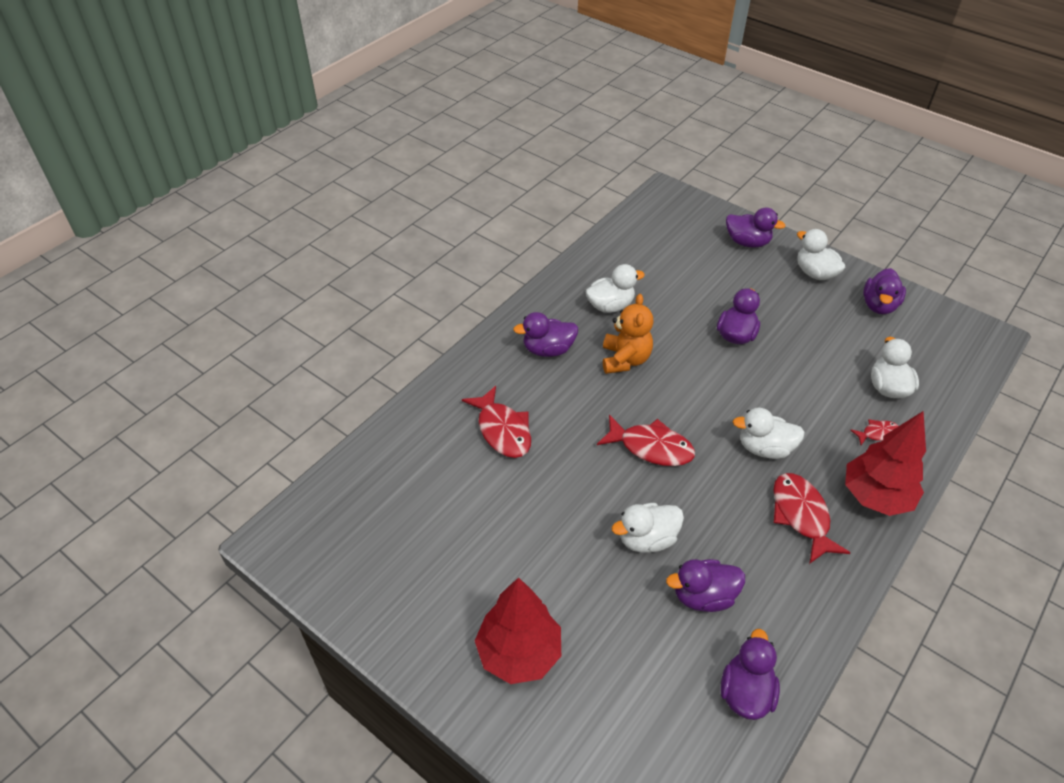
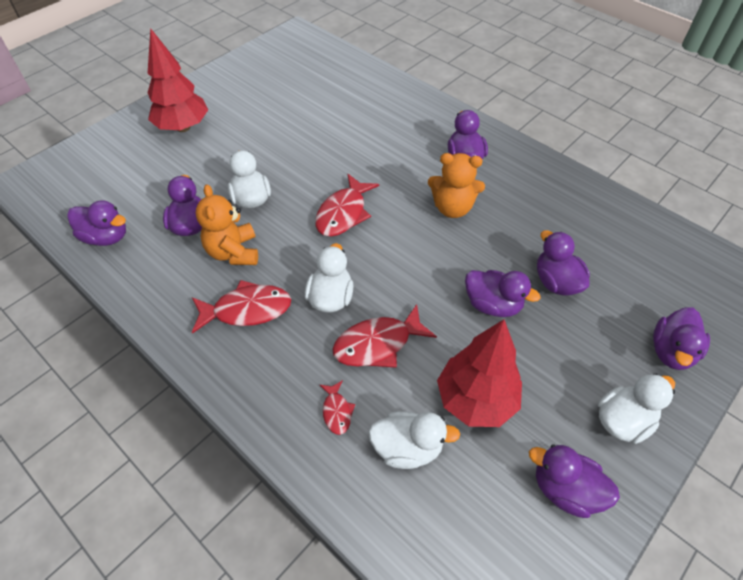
camera: 95 degrees right, 5 degrees up
red fish [462,386,531,458] -> red fish moved to [332,304,437,368]
white duck [585,264,645,313] -> none
red tree [845,411,926,516] -> red tree moved to [437,319,522,427]
none -> orange teddy bear [196,184,258,265]
none -> purple duck [537,230,590,296]

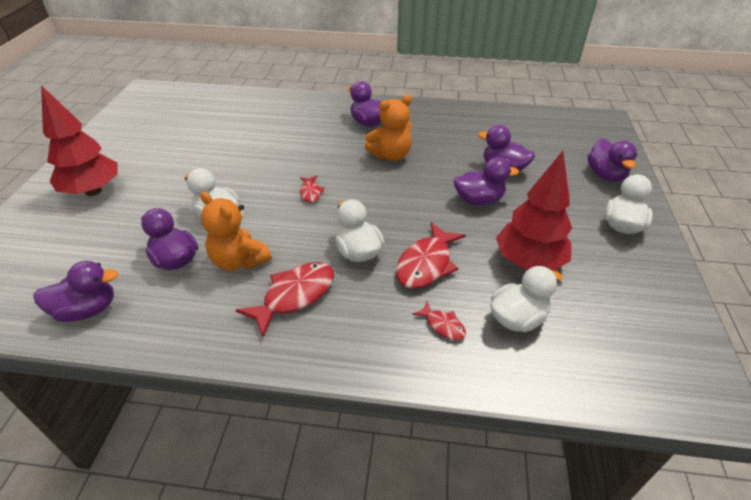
camera: 35 degrees left, 10 degrees down
red fish [315,174,379,237] -> red fish [300,176,325,203], size x0.52
purple duck [529,444,620,518] -> none

